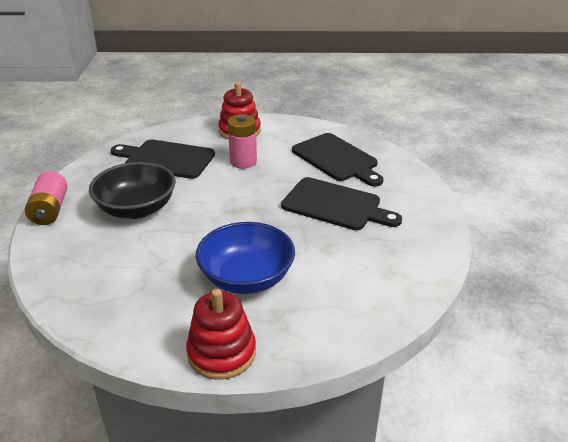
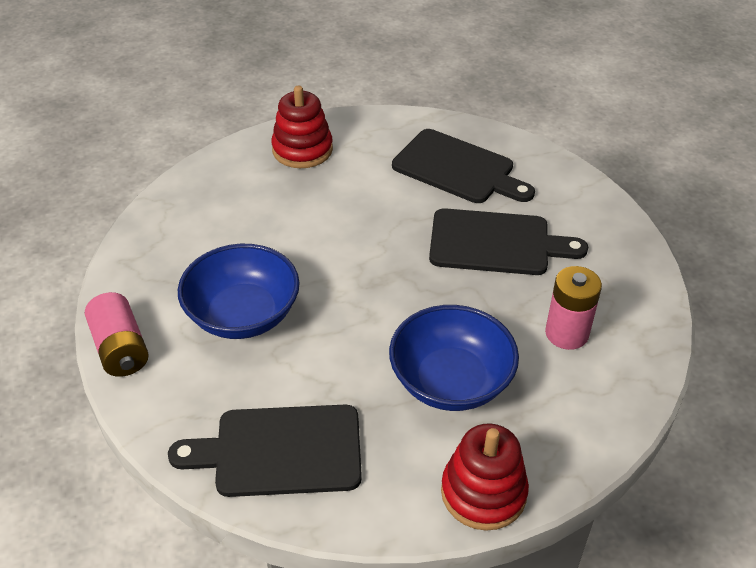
camera: 20 degrees left, 10 degrees up
black bowl [89,162,176,219] -> blue bowl [178,244,300,339]
black cutting board [110,140,215,179] -> black cutting board moved to [168,405,362,497]
pink battery [228,114,257,168] -> pink battery moved to [545,266,602,350]

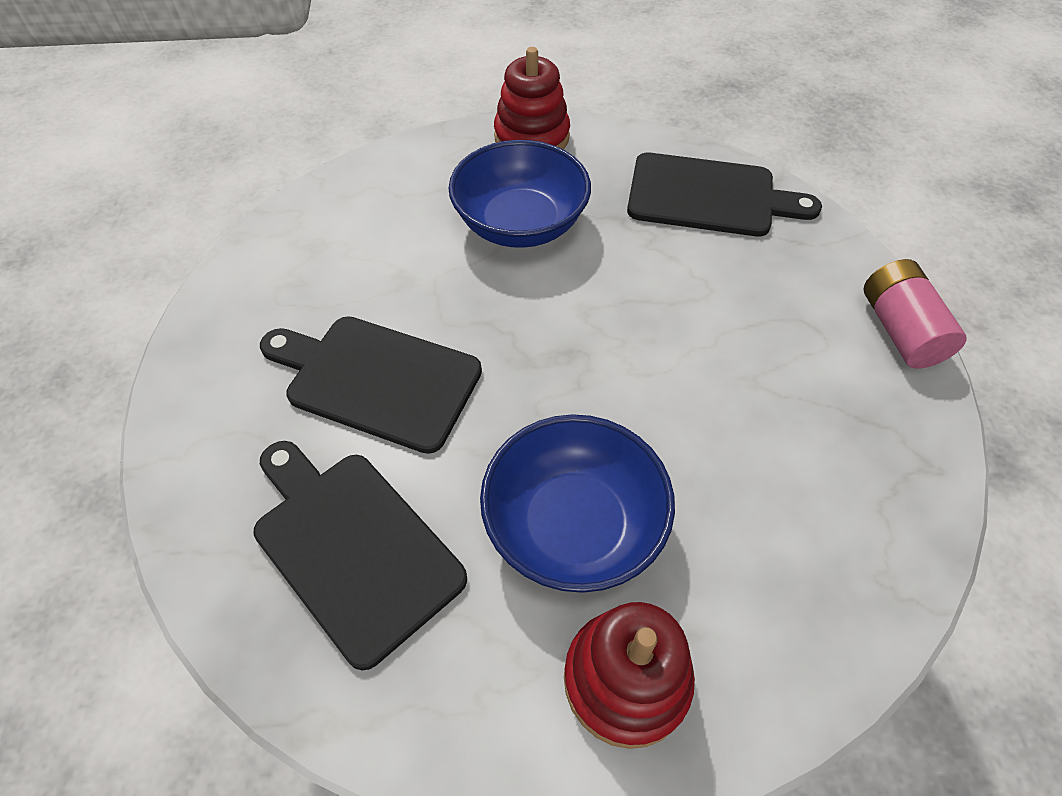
camera: 165 degrees left, 10 degrees up
blue bowl [178,244,300,339] -> blue bowl moved to [480,414,675,593]
pink battery [545,266,602,350] -> none

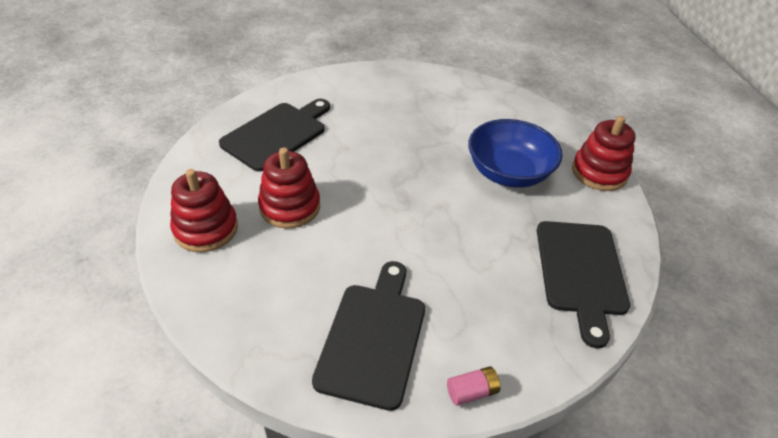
camera: 80 degrees right, 10 degrees down
black cutting board [260,316,482,454] -> black cutting board moved to [312,261,425,411]
blue bowl [480,414,675,593] -> red stacking toy [258,147,320,229]
pink battery [864,259,967,368] -> pink battery [447,366,500,406], size x0.58

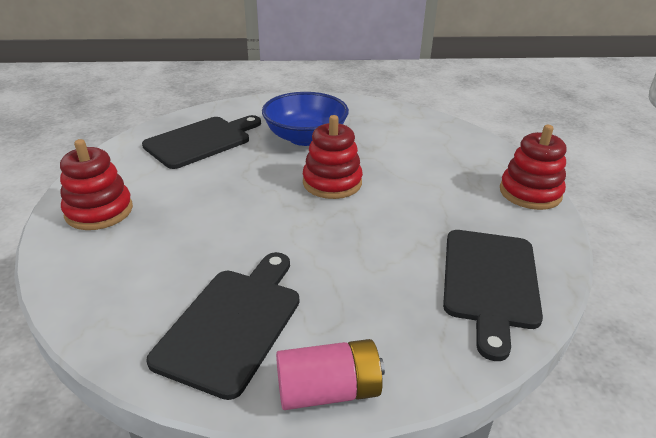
camera: 10 degrees right, 10 degrees down
red stacking toy [258,147,320,229] -> red stacking toy moved to [303,115,363,199]
pink battery [447,366,500,406] -> pink battery [276,339,385,410], size x1.72
blue bowl [468,119,563,188] -> blue bowl moved to [262,92,349,146]

